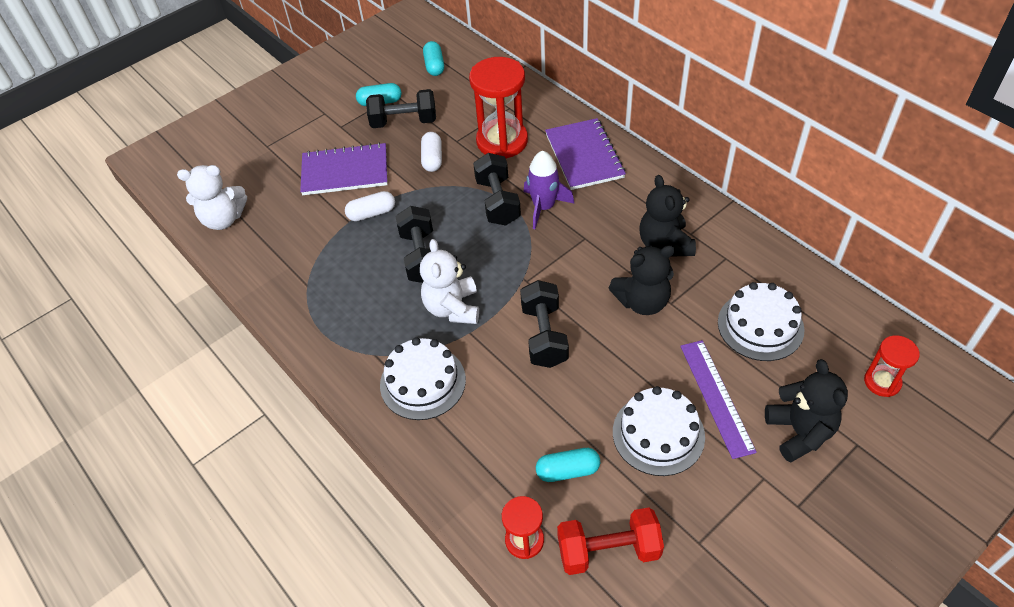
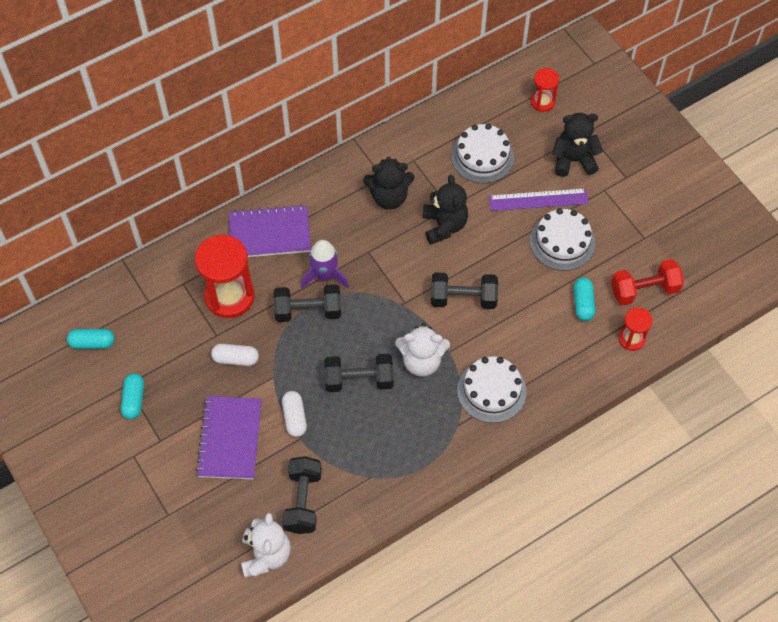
camera: 85 degrees left, 10 degrees up
black dumbbell [366,89,436,128] -> black dumbbell moved to [282,456,322,534]
red dumbbell [557,507,664,575] -> red dumbbell turned 75 degrees clockwise [611,259,684,305]

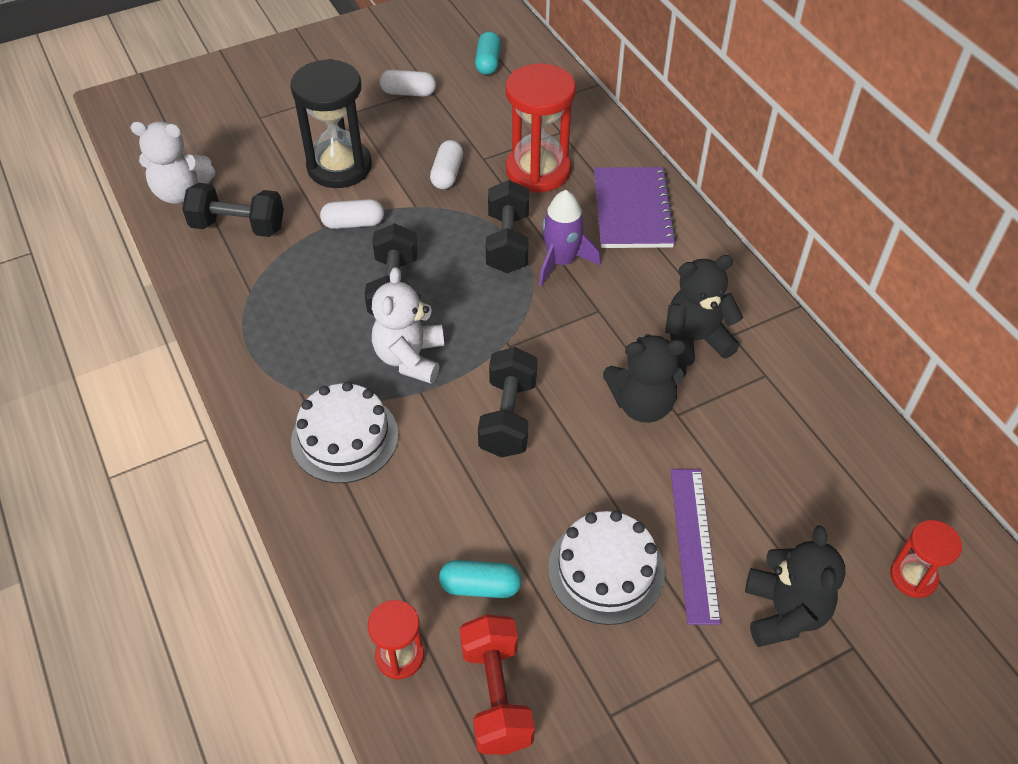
camera: 95 degrees right, 10 degrees down
turquoise capsule [121,373,144,419] -> white capsule [380,70,436,97]
purple notebook [196,396,262,480] -> black hourglass [290,59,372,188]
black teddy bear [363,157,415,209] -> black teddy bear turned 75 degrees clockwise [665,255,743,367]
white cake [451,124,514,183] -> none

